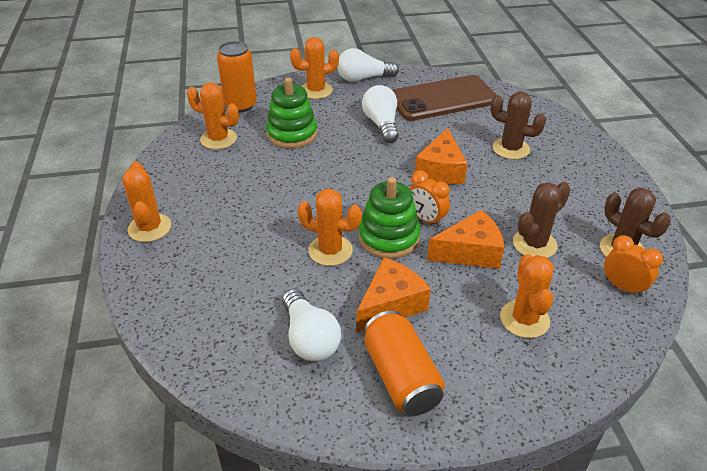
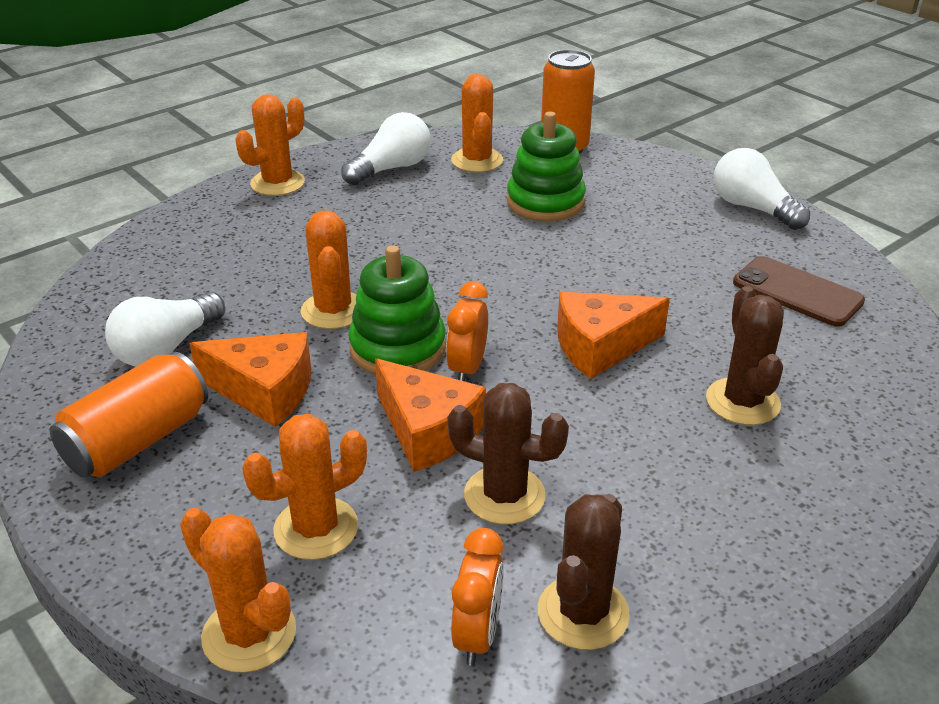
camera: 60 degrees right, 5 degrees down
orange cactus [290,37,339,99] -> orange cactus moved to [180,508,296,673]
white light bulb [362,85,399,143] -> white light bulb moved to [341,112,431,186]
brown phone [392,75,496,121] -> brown phone [733,256,865,327], size x0.62

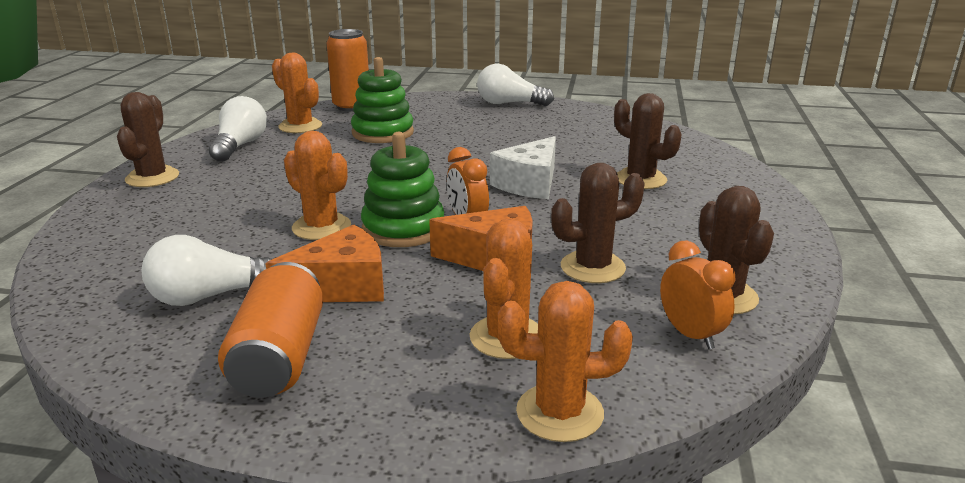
camera: 40 degrees left, 10 degrees down
white light bulb [105,292,225,367] -> white light bulb turned 75 degrees clockwise [141,235,277,306]
orange cactus [236,94,305,196] -> brown cactus [117,92,179,187]
orange cheese [557,292,670,379] -> white cheese [490,136,556,199]
brown phone [733,256,865,327] -> none

